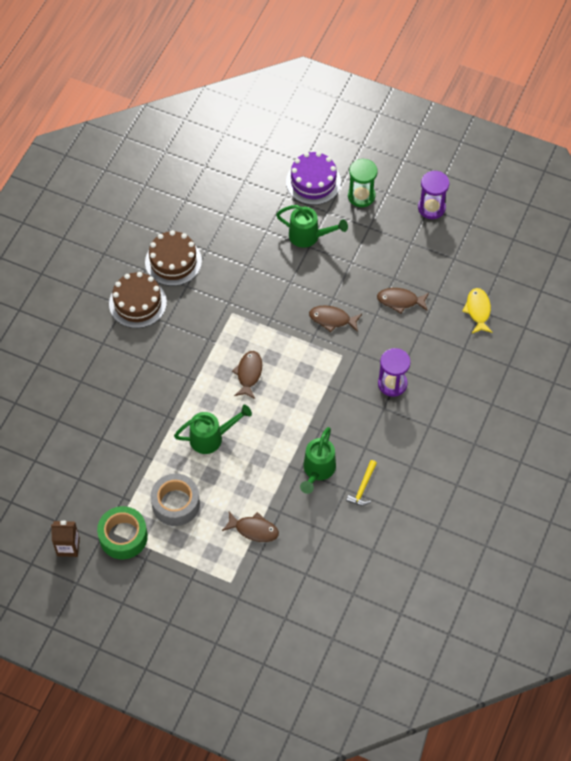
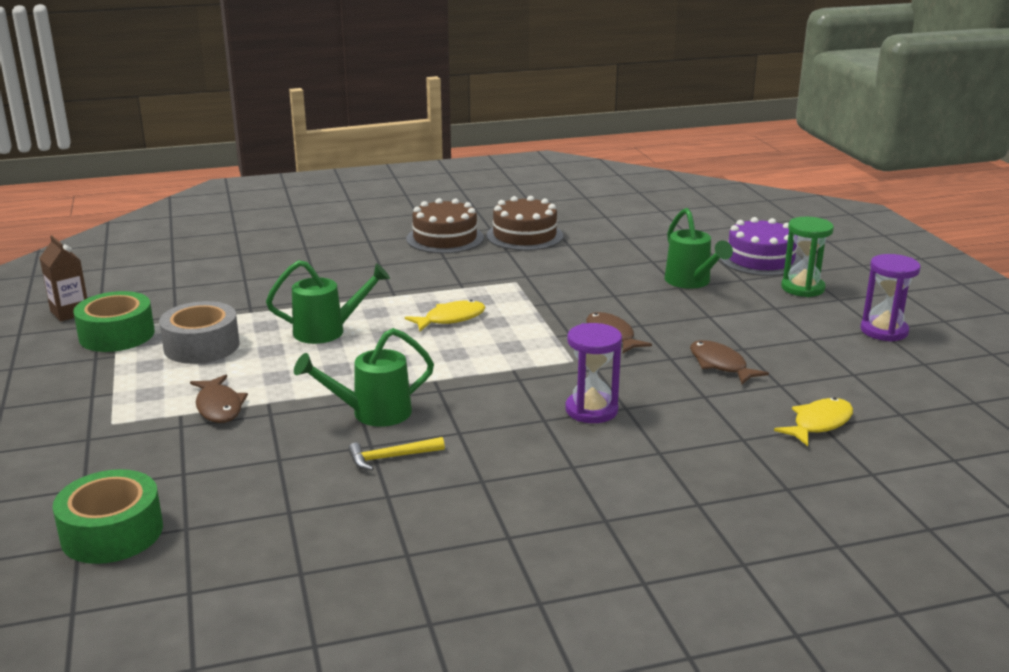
camera: 50 degrees right, 35 degrees down
green watering can [174,405,252,454] -> green watering can turned 45 degrees counterclockwise [266,260,390,344]
brown fish [232,351,262,399] -> yellow fish [405,300,485,331]
none -> green tape [53,469,163,564]

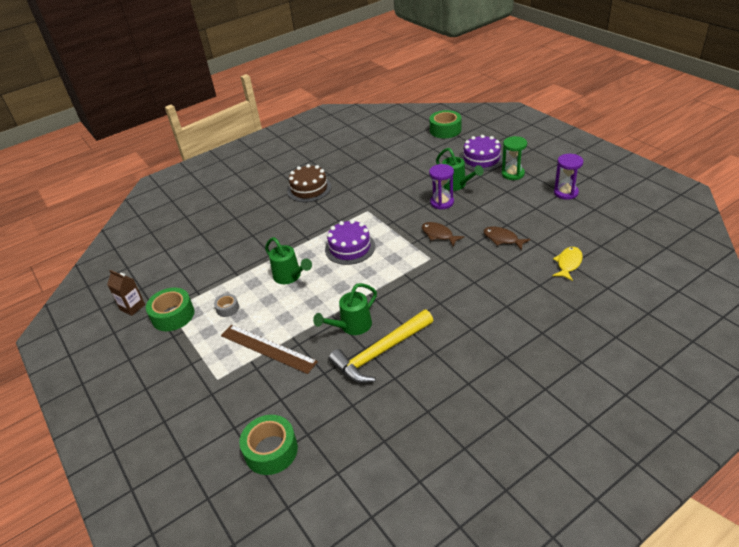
camera: 15 degrees left, 15 degrees up
grey tape [159,301,240,364] -> grey tape [214,294,239,317], size x0.53
brown fish [190,375,248,423] -> brown ruler [221,325,318,374]
green watering can [266,260,390,344] -> green watering can turned 75 degrees clockwise [265,237,312,284]
yellow hammer [348,437,445,471] -> yellow hammer [329,310,434,383], size x2.23
yellow fish [405,300,485,331] -> purple cake [325,220,375,265]
brown cake [486,196,563,251] -> none
purple hourglass [565,323,622,423] -> purple hourglass moved to [429,164,454,209]
none -> green tape [429,110,461,138]

